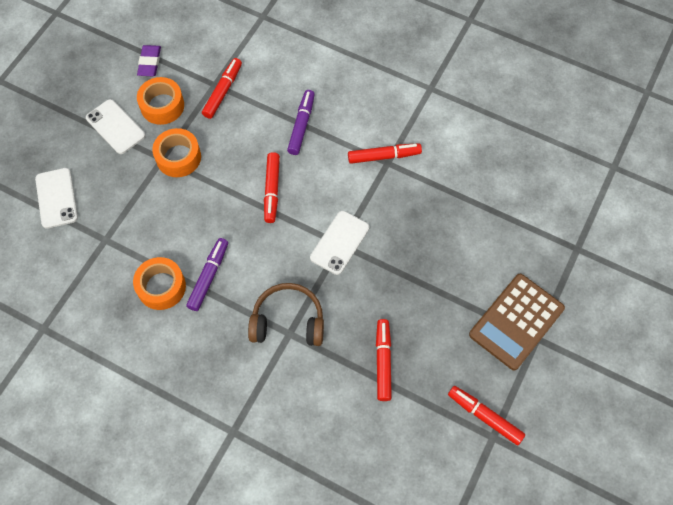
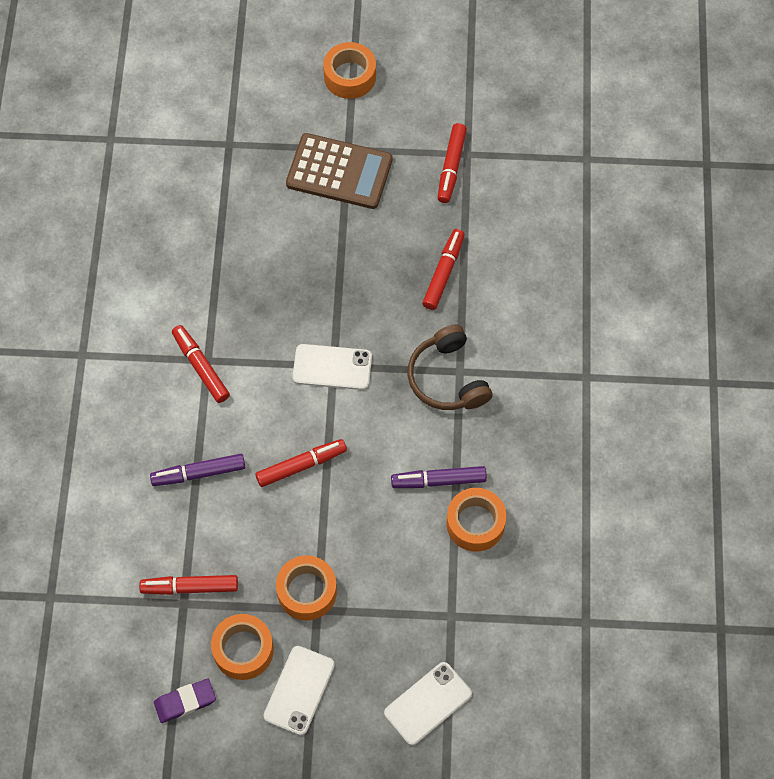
camera: 115 degrees left, 0 degrees up
red marker [376,319,392,401] -> red marker turned 135 degrees clockwise [422,229,465,310]
none -> orange tape [323,42,376,99]

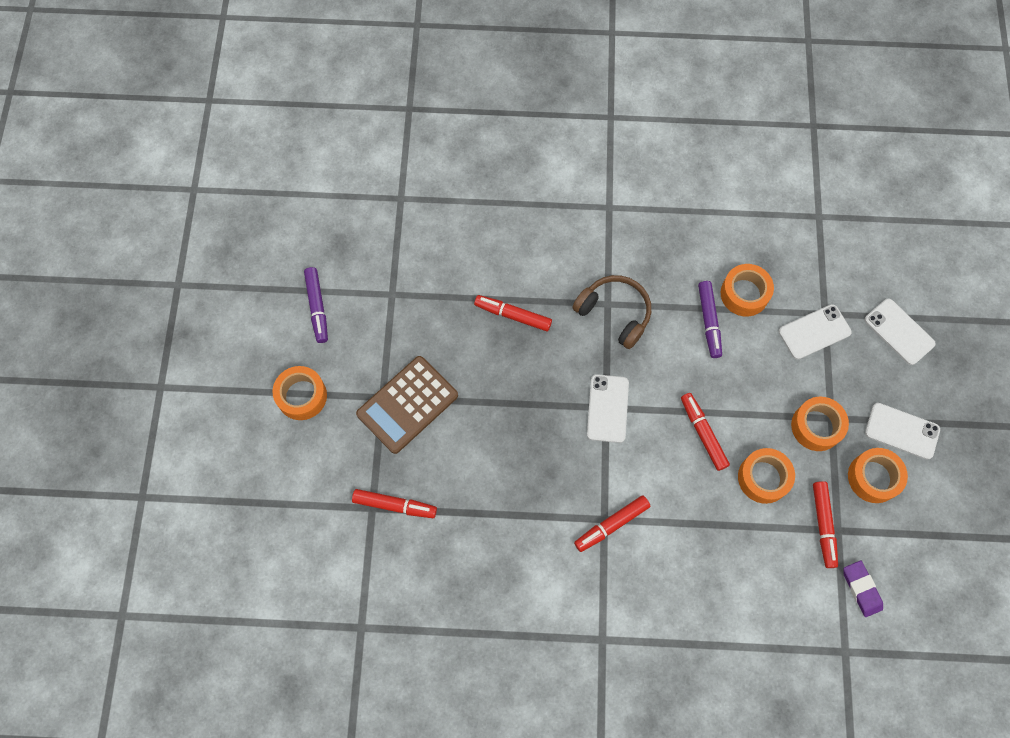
camera: 90 degrees left, 5 degrees up
purple marker [150,454,245,486] -> purple marker moved to [304,267,328,343]
purple eraser [154,679,216,723] -> purple eraser moved to [843,561,883,617]
brown calculator [286,133,393,209] -> brown calculator turned 150 degrees counterclockwise [356,356,458,454]
brown headphones [408,324,492,410] -> brown headphones turned 120 degrees counterclockwise [572,275,651,349]
red marker [438,123,467,203] -> red marker moved to [352,489,437,518]
none -> orange tape [738,448,795,504]
none -> white phone [779,304,852,359]

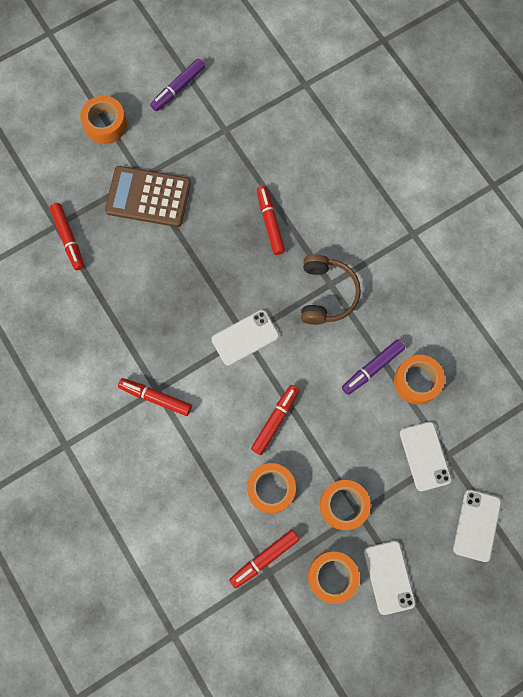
camera: 55 degrees right, 5 degrees up
white phone [779,304,852,359] -> white phone turned 45 degrees clockwise [400,422,452,491]
purple eraser [843,561,883,617] -> none

